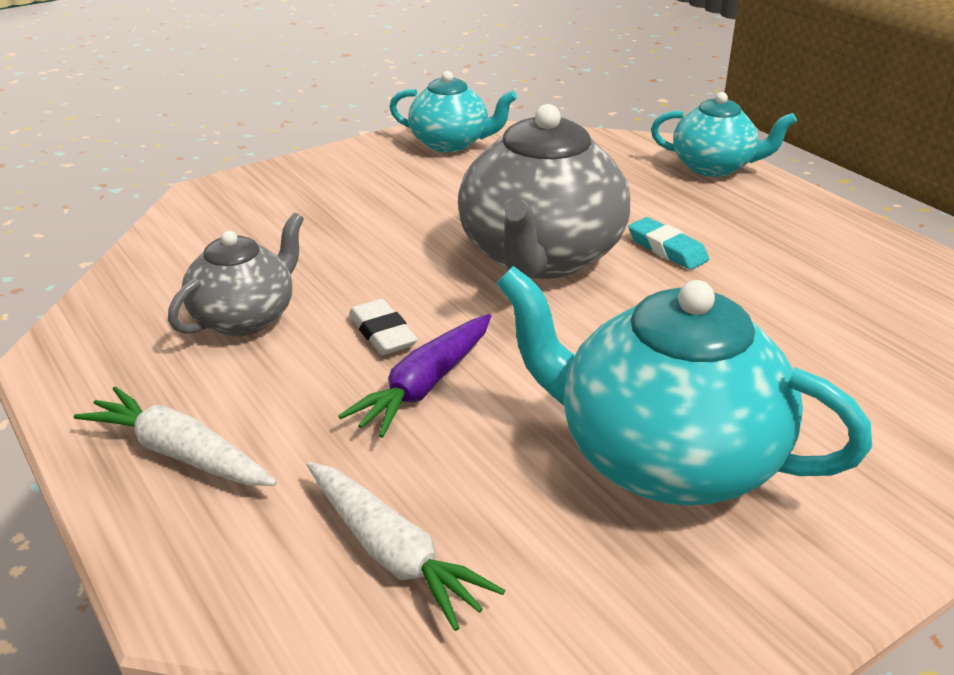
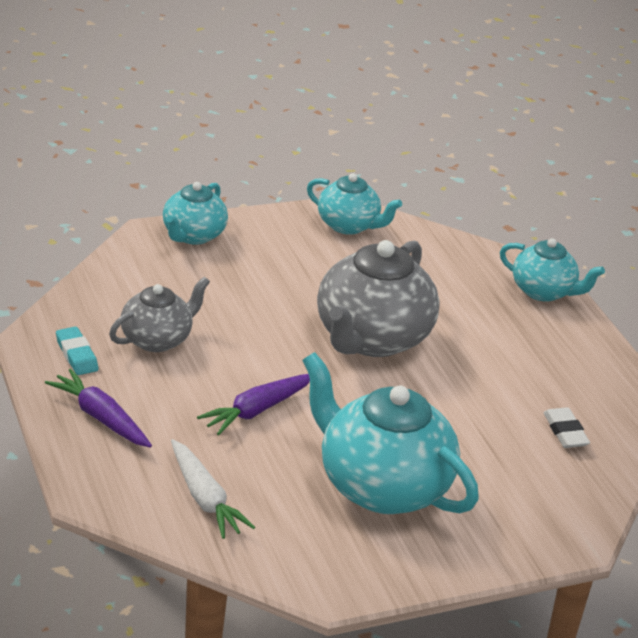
camera: 10 degrees right, 0 degrees up
white carrot [74,386,277,486] -> purple carrot [45,369,152,448]
white eraser [349,299,418,355] -> white eraser moved to [543,407,590,448]
turquoise eraser [628,217,709,270] -> turquoise eraser moved to [56,327,99,375]
none -> turquoise teapot [163,182,228,245]

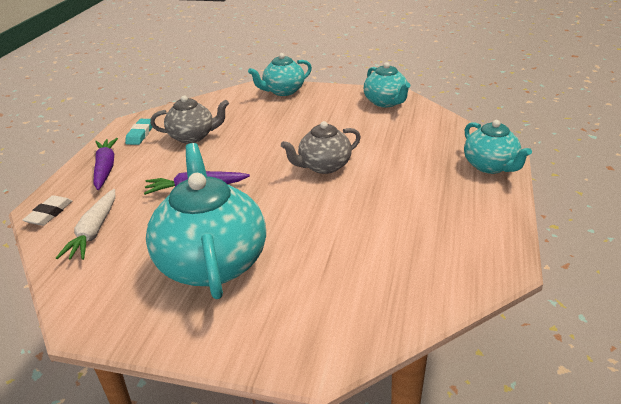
camera: 40 degrees right, 0 degrees up
grey teapot [317,240,440,357] -> grey teapot [281,121,361,174], size x0.58
white eraser [543,407,590,448] -> white eraser moved to [23,195,72,226]

